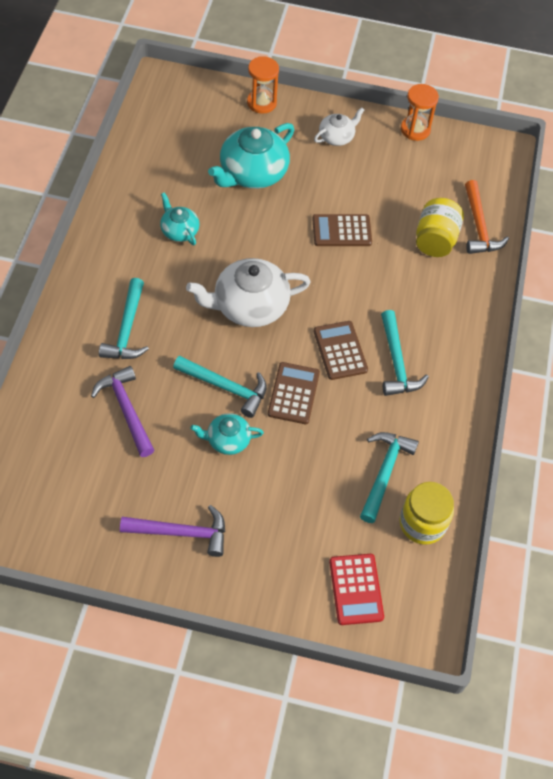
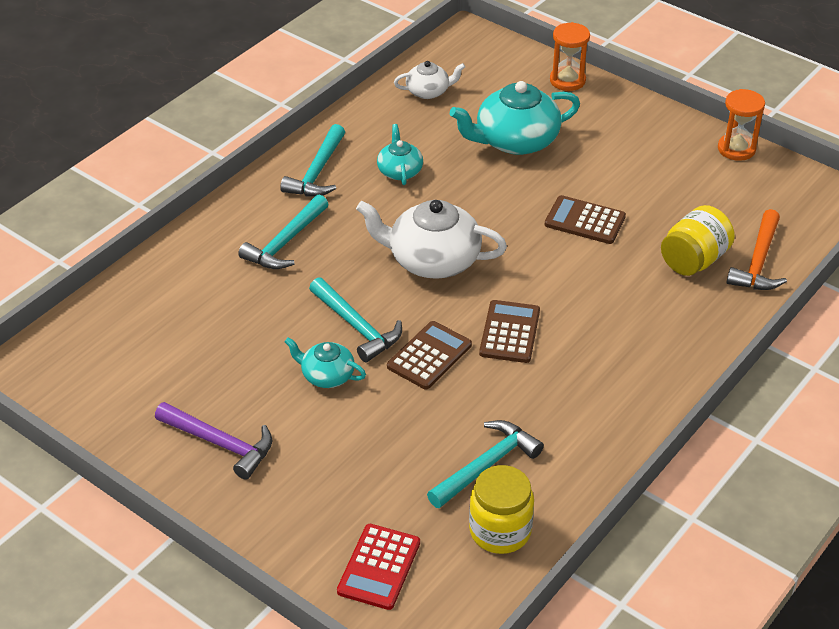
camera: 30 degrees right, 15 degrees down
purple hammer [91,366,154,457] -> none
white teapot [314,108,364,146] -> white teapot moved to [394,61,465,99]
turquoise hammer [381,310,429,396] -> turquoise hammer moved to [280,124,345,197]

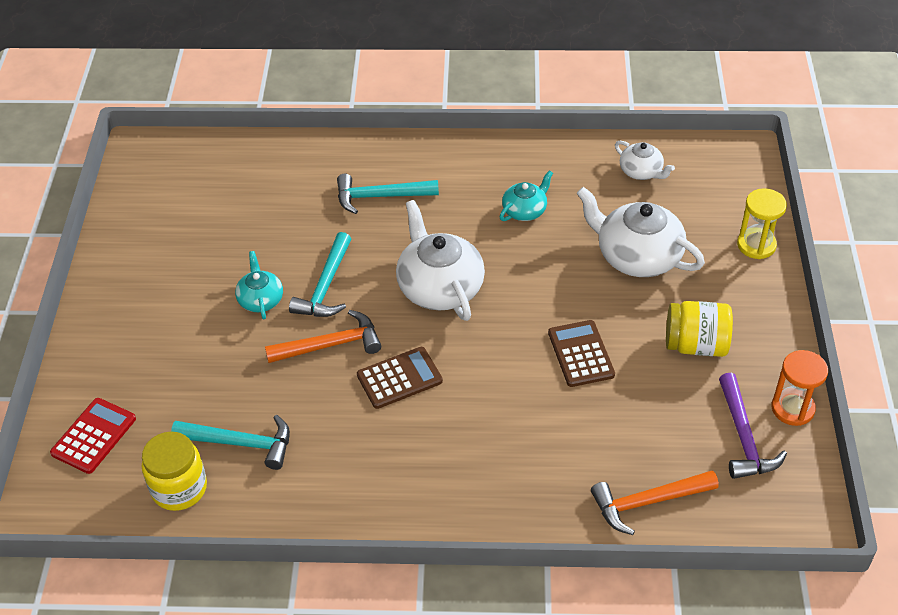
camera: 55 degrees right, 5 degrees up
purple hammer [155,402,272,480] -> purple hammer moved to [719,373,787,479]
turquoise hammer [280,124,345,197] -> none
red calculator [337,524,420,610] -> red calculator turned 135 degrees clockwise [50,398,136,474]
brown calculator [387,321,472,389] -> orange hammer [265,310,381,363]
turquoise teapot [450,81,580,155] -> white teapot [577,187,705,277]
orange hourglass [550,22,590,91] -> yellow hourglass [737,188,787,259]
yellow jar [661,205,735,276] -> yellow jar moved to [666,301,733,357]

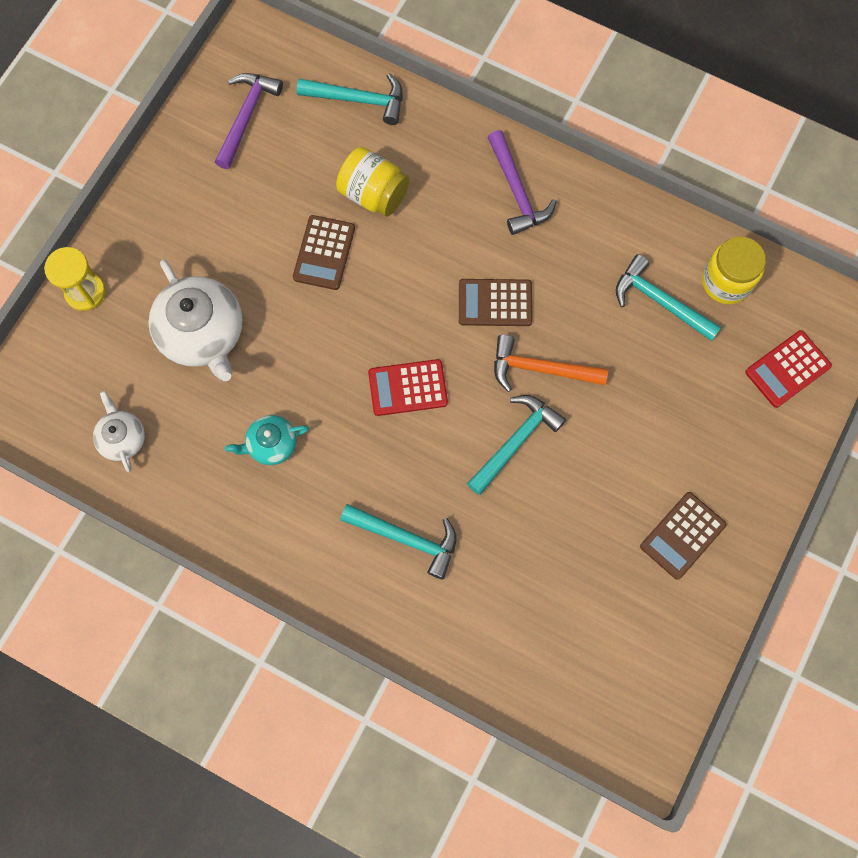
camera: 155 degrees left, 25 degrees up
turquoise teapot [235,251,283,319] -> none
white teapot [396,200,485,321] -> red calculator [368,359,448,416]
orange hammer [591,470,719,535] -> turquoise hammer [297,73,403,125]
yellow jar [666,301,733,357] -> yellow jar moved to [336,147,409,216]
orange hourglass [771,350,828,426] -> none
none -> purple hammer [488,130,557,235]
none -> brown calculator [640,492,726,580]

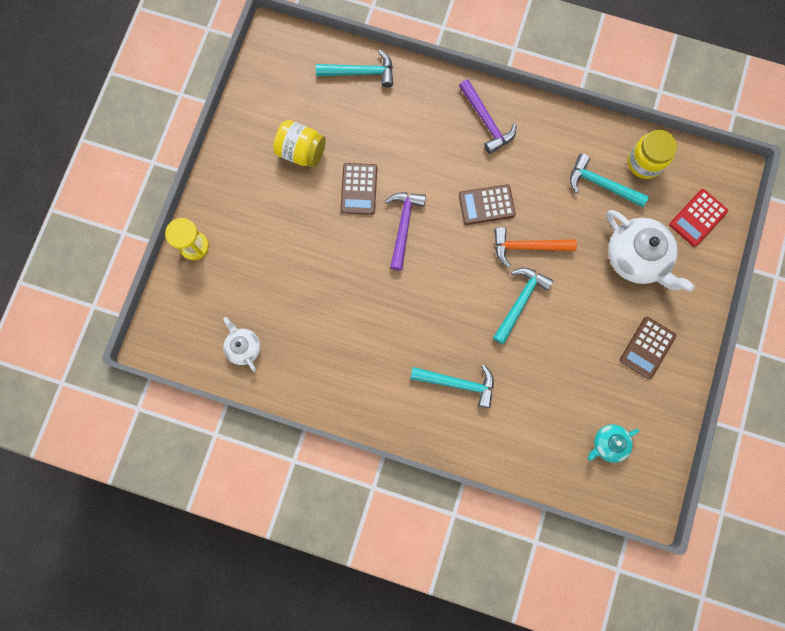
camera: 10 degrees left, 5 degrees up
white teapot [148,259,243,381] -> white teapot moved to [606,210,695,292]
purple hammer [215,73,283,169] -> purple hammer moved to [385,193,426,270]
turquoise teapot [225,415,309,465] -> turquoise teapot moved to [588,424,640,463]
yellow jar [336,147,409,216] -> yellow jar moved to [273,120,326,168]
red calculator [368,359,448,416] -> none

